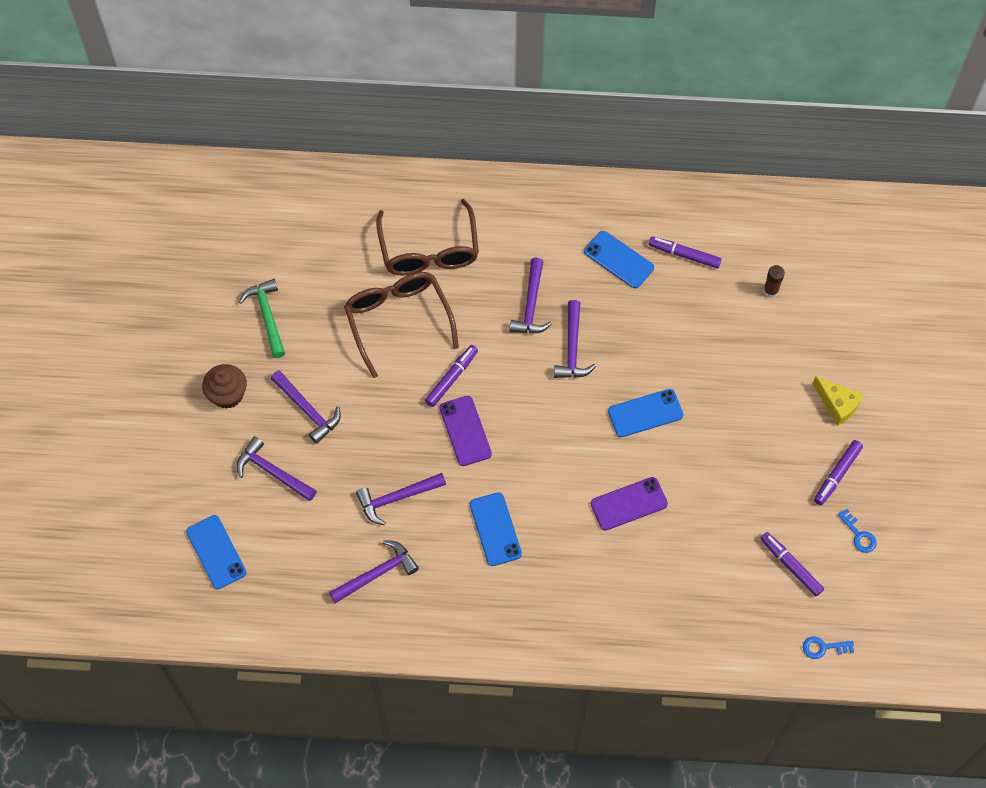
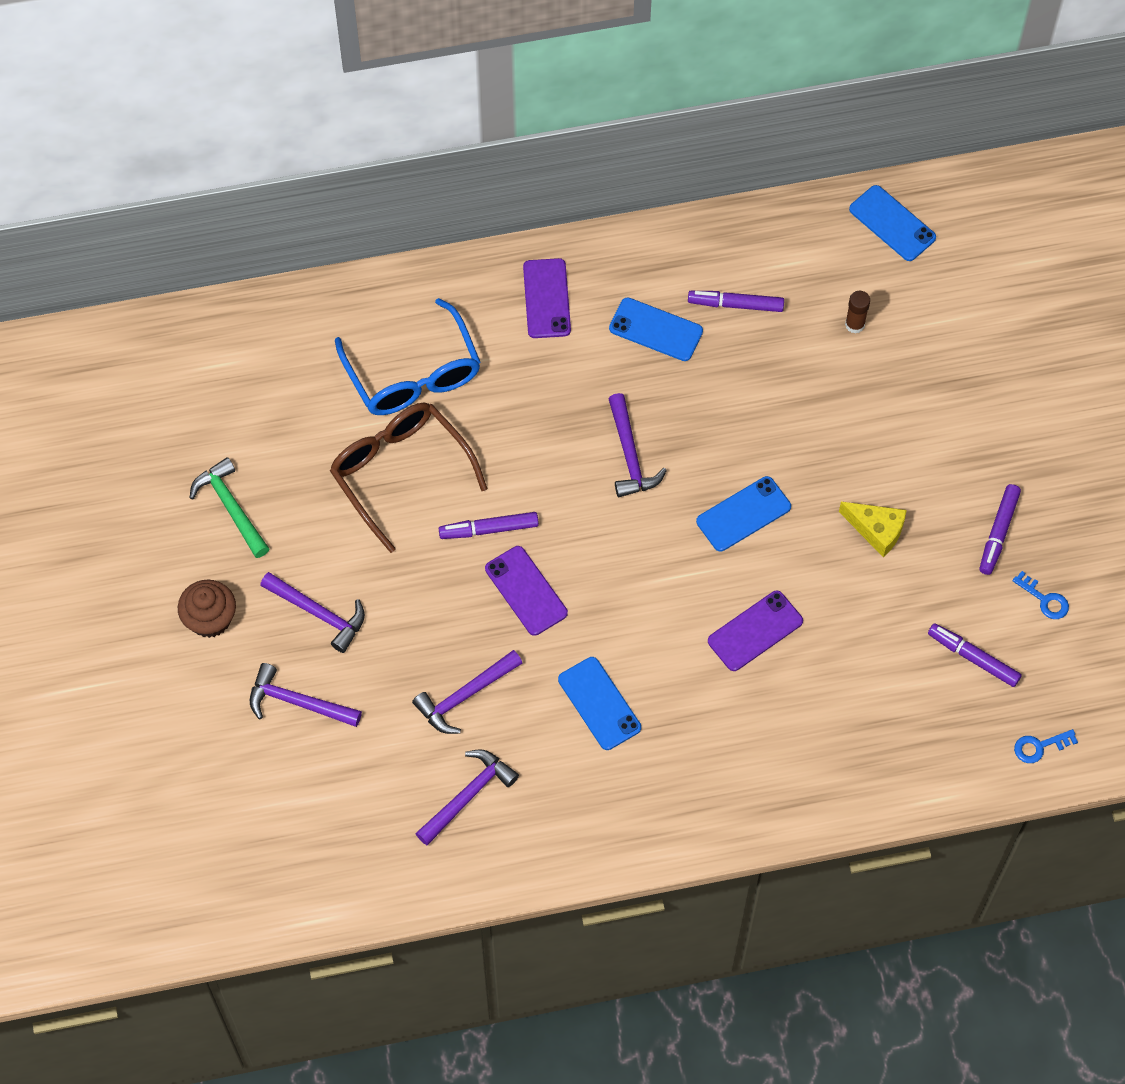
camera: 15 degrees left, 0 degrees up
blue phone [186,515,246,589] -> blue phone moved to [849,185,936,261]
brown glasses [376,199,479,276] -> blue glasses [335,298,480,415]
purple marker [425,345,478,407] -> purple marker turned 120 degrees counterclockwise [438,512,539,539]
purple hammer [509,258,552,334] -> none
yellow cheese [813,376,864,426] -> yellow cheese moved to [839,502,907,557]
none -> purple phone [523,258,571,338]

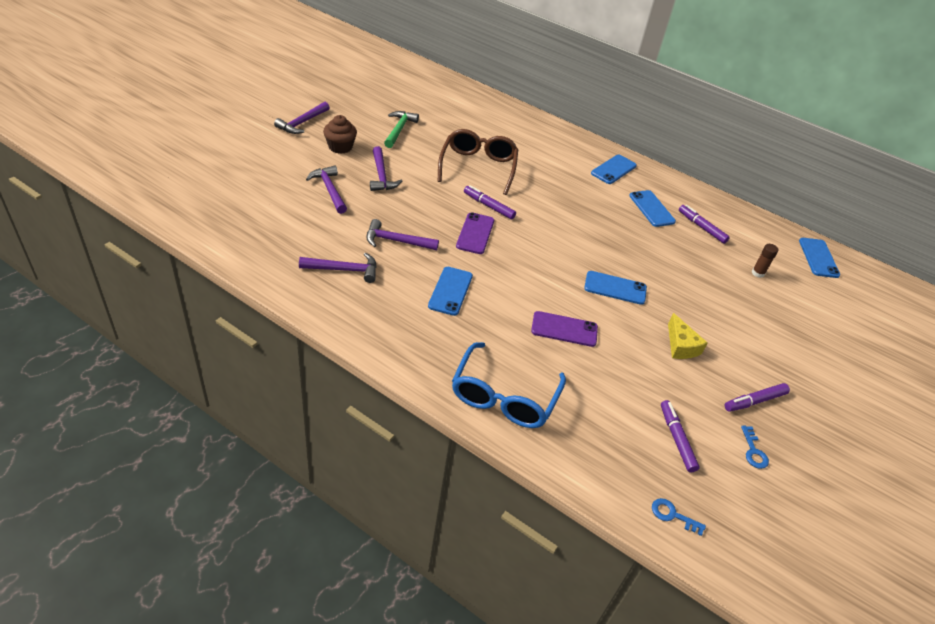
camera: 40 degrees right, 20 degrees down
blue glasses [335,298,480,415] -> blue glasses moved to [452,342,566,428]
purple phone [523,258,571,338] -> blue phone [591,154,637,184]
purple hammer [609,393,667,497] -> purple hammer moved to [274,102,330,134]

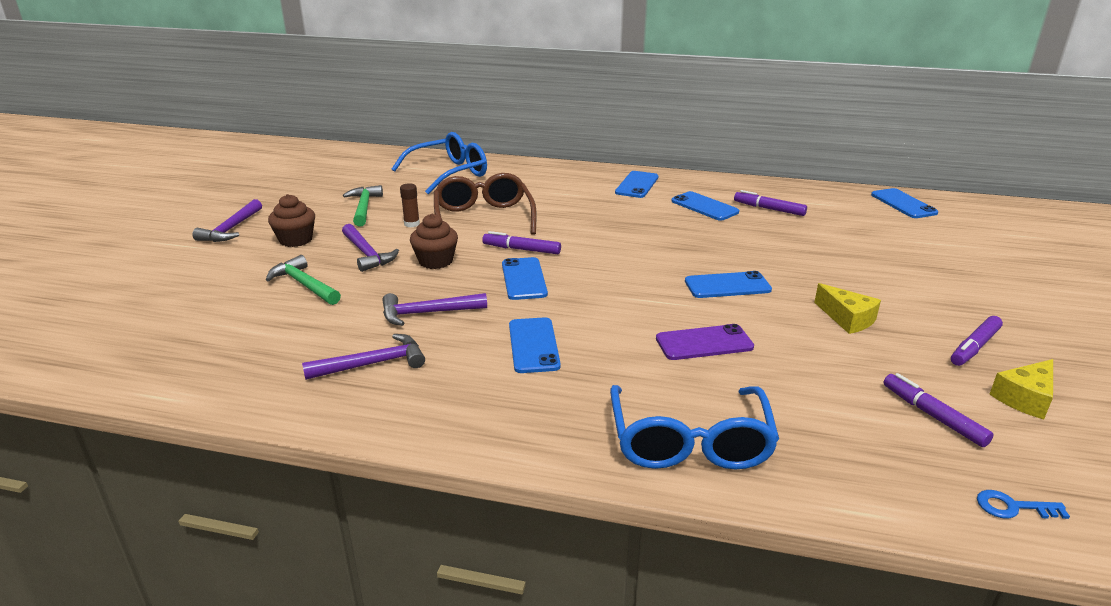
camera: 15 degrees left, 15 degrees down
purple hammer [306,166,347,214] -> green hammer [266,255,341,305]
purple phone [456,212,494,254] -> blue phone [502,257,548,300]
blue key [741,426,769,469] -> yellow cheese [990,359,1053,419]
brown glue stick [752,244,778,278] -> brown glue stick moved to [400,183,420,228]
none -> blue glasses [392,132,487,195]
none -> brown cupcake [410,214,458,269]

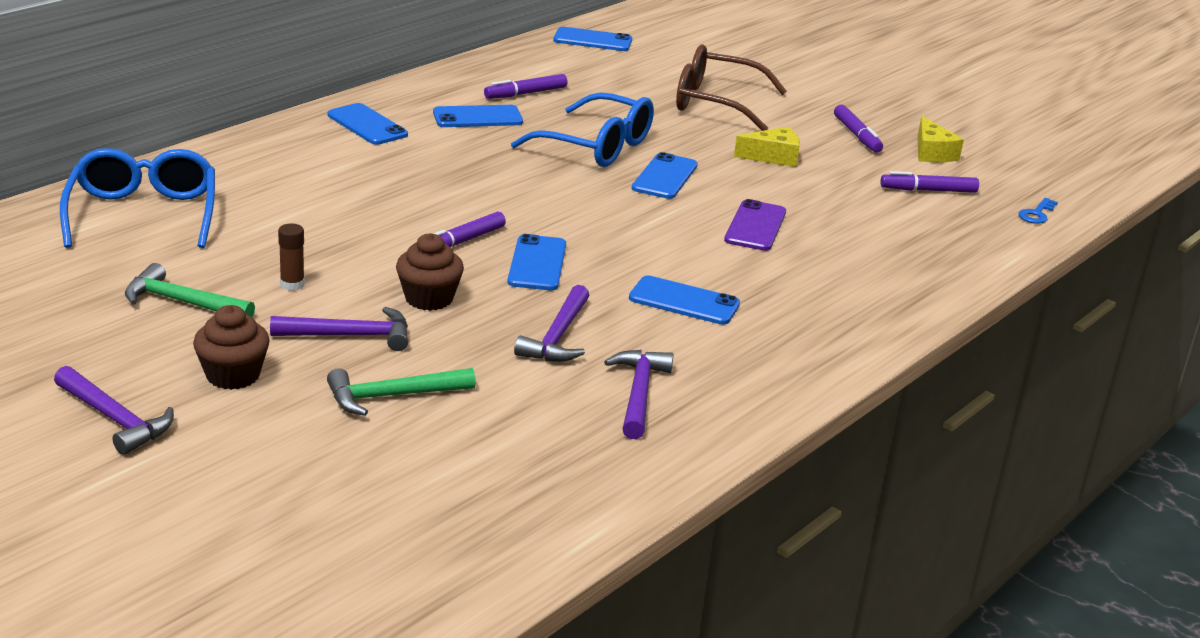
camera: 65 degrees left, 0 degrees up
brown glasses [434,173,537,235] -> brown glasses moved to [676,44,787,131]
blue phone [502,257,548,300] -> blue phone turned 75 degrees clockwise [507,234,566,290]
blue glasses [610,385,779,470] -> blue glasses moved to [511,92,654,167]

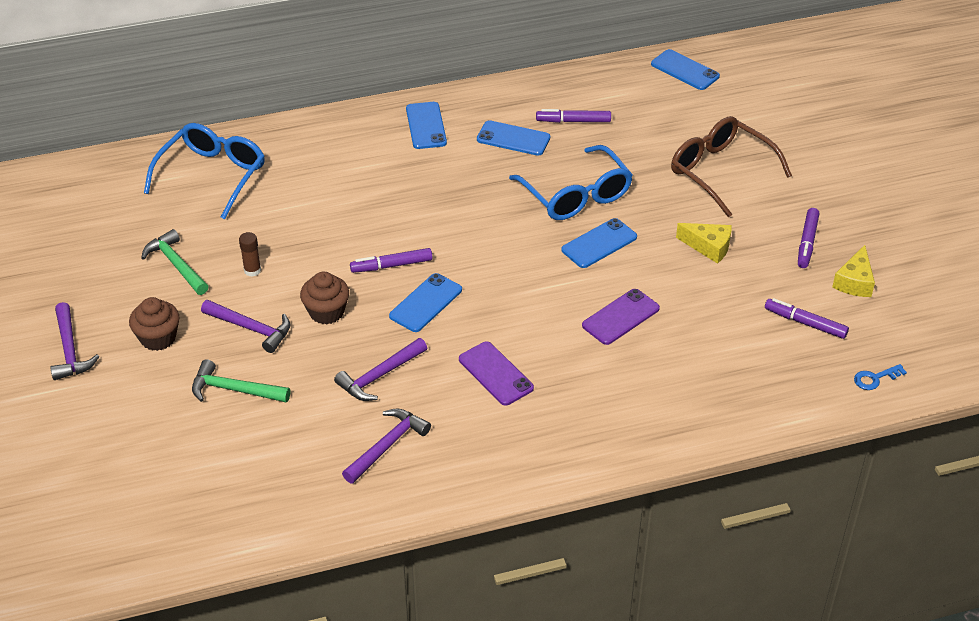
camera: 35 degrees right, 15 degrees up
blue phone [629,275,740,325] -> purple phone [459,342,534,406]

